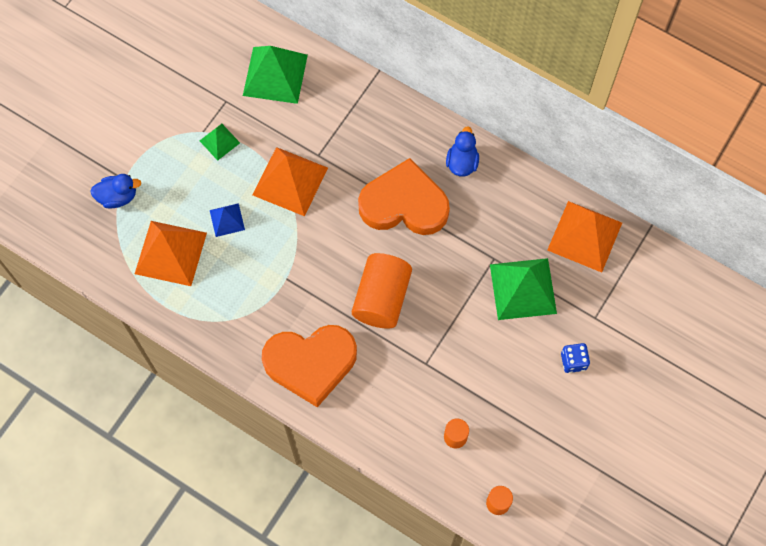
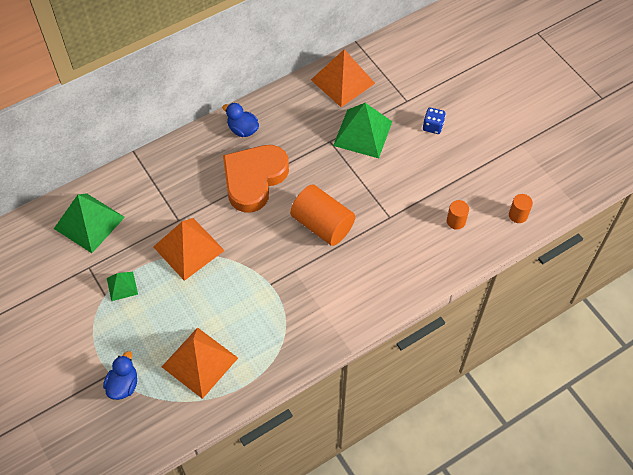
camera: 65 degrees left, 10 degrees down
blue pyramid [210,203,245,237] -> none
orange heart [262,325,357,407] -> none

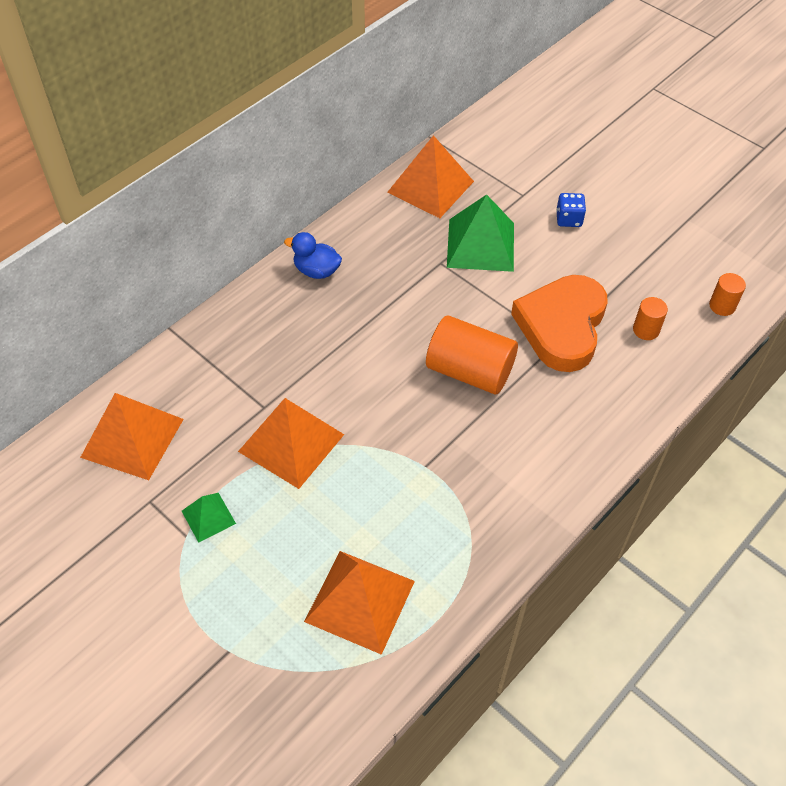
camera: 15 degrees left, 5 degrees down
green pyramid [54,193,125,253] -> orange pyramid [80,393,184,480]
blue duck [103,351,137,400] -> none
orange heart [223,145,289,212] -> orange heart moved to [511,275,608,372]

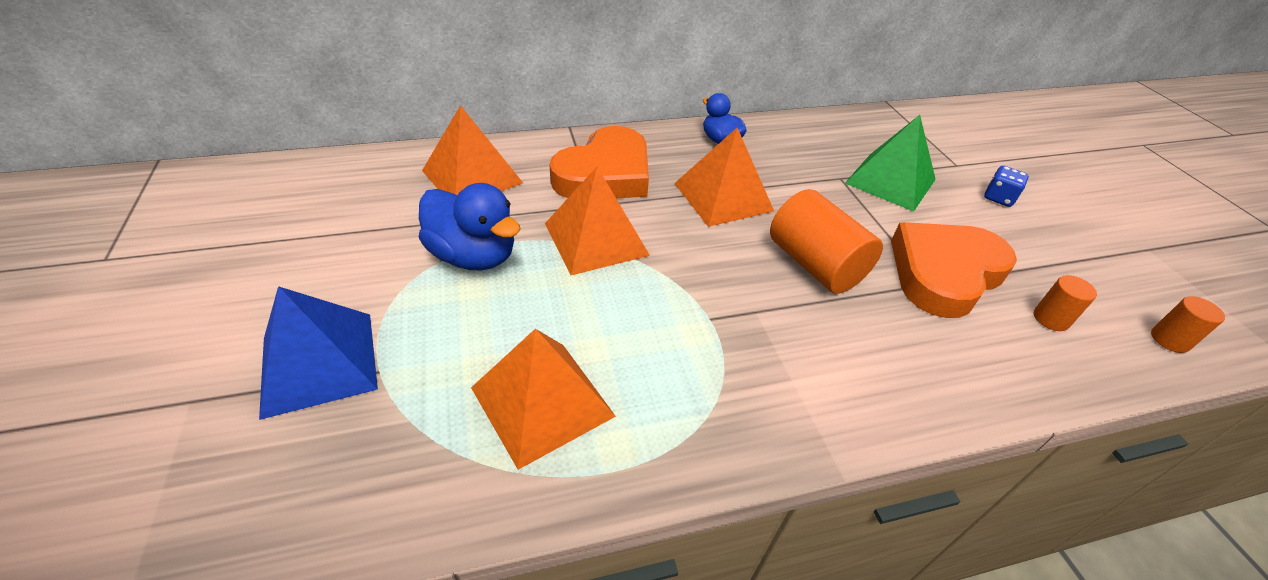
camera: 30 degrees right, 10 degrees down
green pyramid [182,493,236,543] -> blue duck [419,183,521,270]
orange pyramid [387,135,474,218] -> orange pyramid moved to [674,128,774,227]
none -> blue pyramid [259,286,378,420]
none -> orange heart [549,126,649,198]

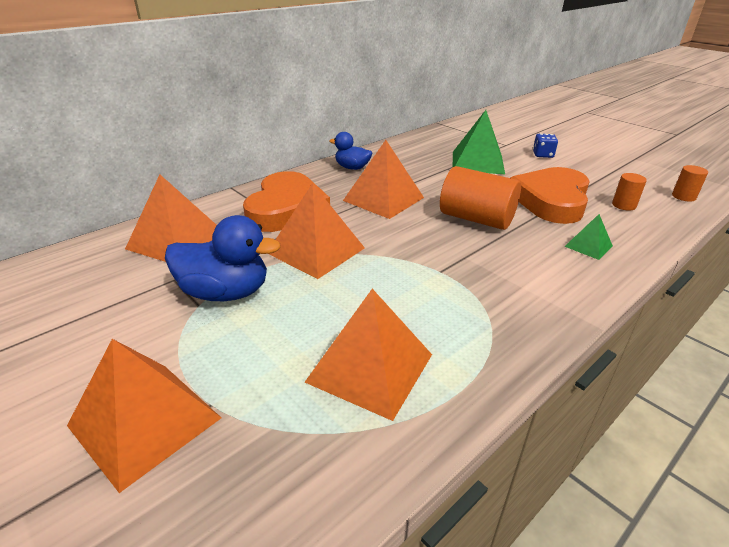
camera: 25 degrees left, 10 degrees down
blue pyramid [259,286,378,420] -> orange pyramid [67,339,221,493]
none -> green pyramid [564,214,613,260]

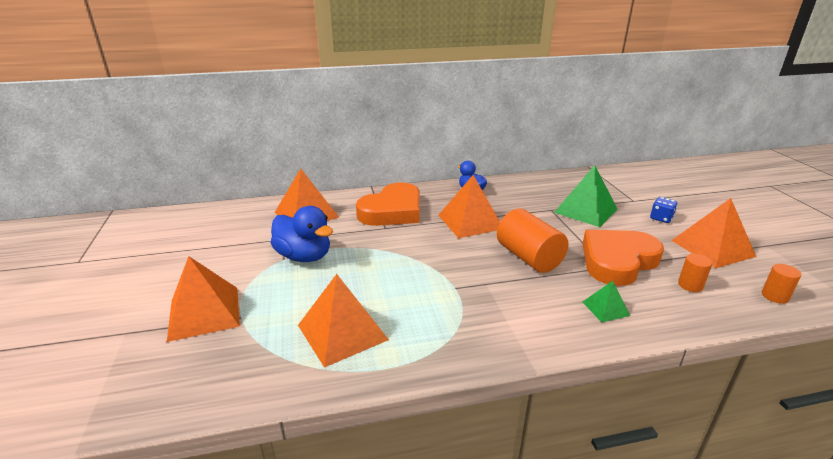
camera: 30 degrees right, 5 degrees down
orange pyramid [269,183,365,279] -> orange pyramid moved to [671,198,756,268]

